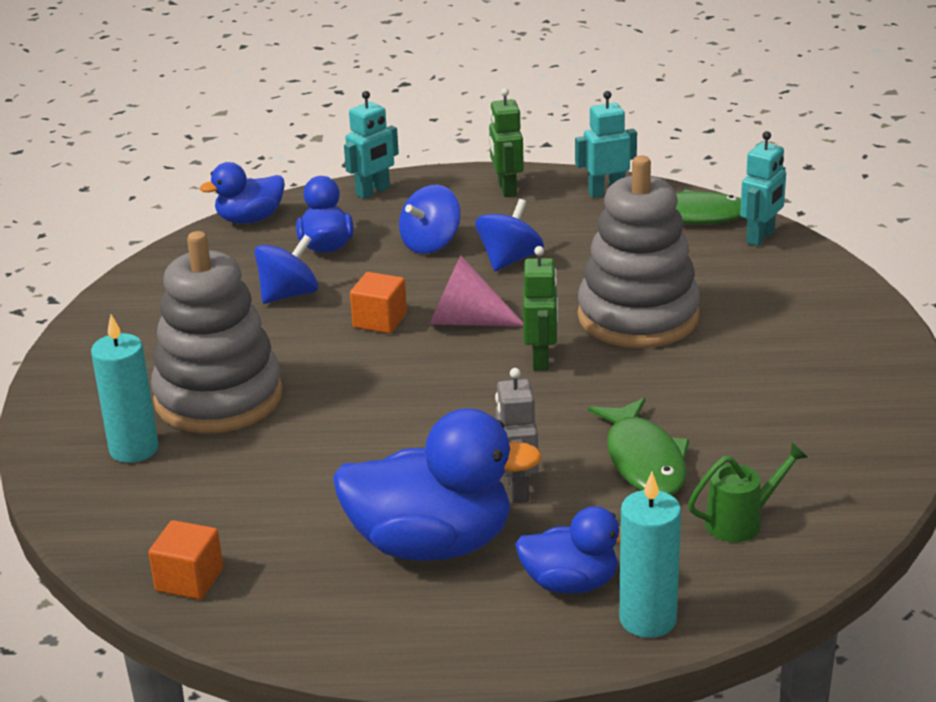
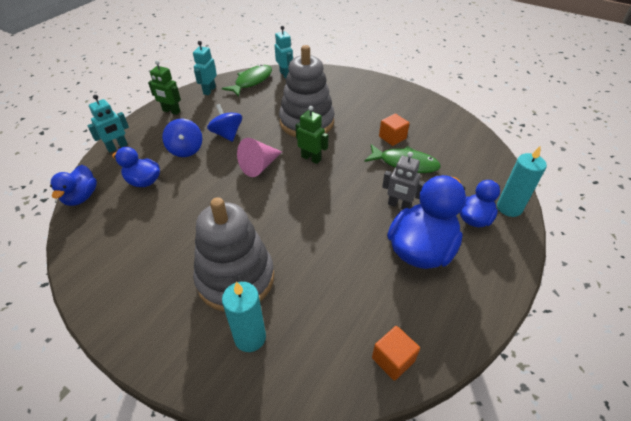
camera: 60 degrees left, 15 degrees up
blue spinning top [254,235,318,304] -> none
turquoise robot [344,91,399,199] -> turquoise robot turned 60 degrees clockwise [87,94,129,152]
orange cube [350,272,407,334] -> orange cube moved to [379,114,410,146]
green watering can [688,442,808,542] -> none

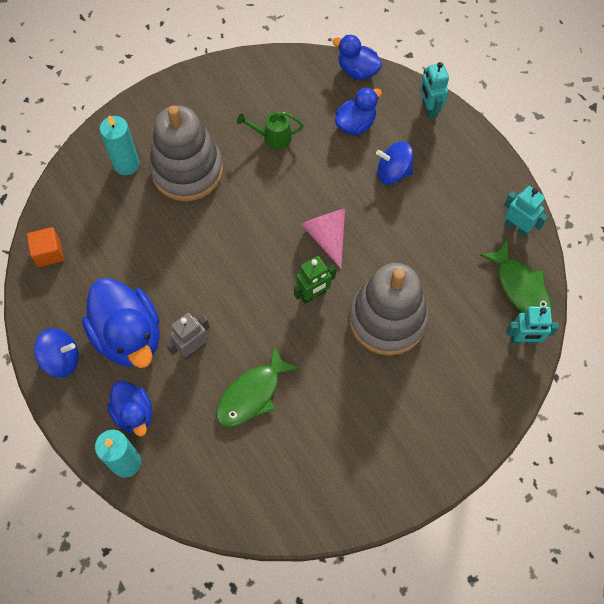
camera: 115 degrees right, 20 degrees up
green robot [148,60,181,115] -> none
blue spinning top [207,104,242,142] -> blue spinning top moved to [34,328,79,378]
orange cube [379,114,410,146] -> none
none -> green watering can [237,111,304,149]

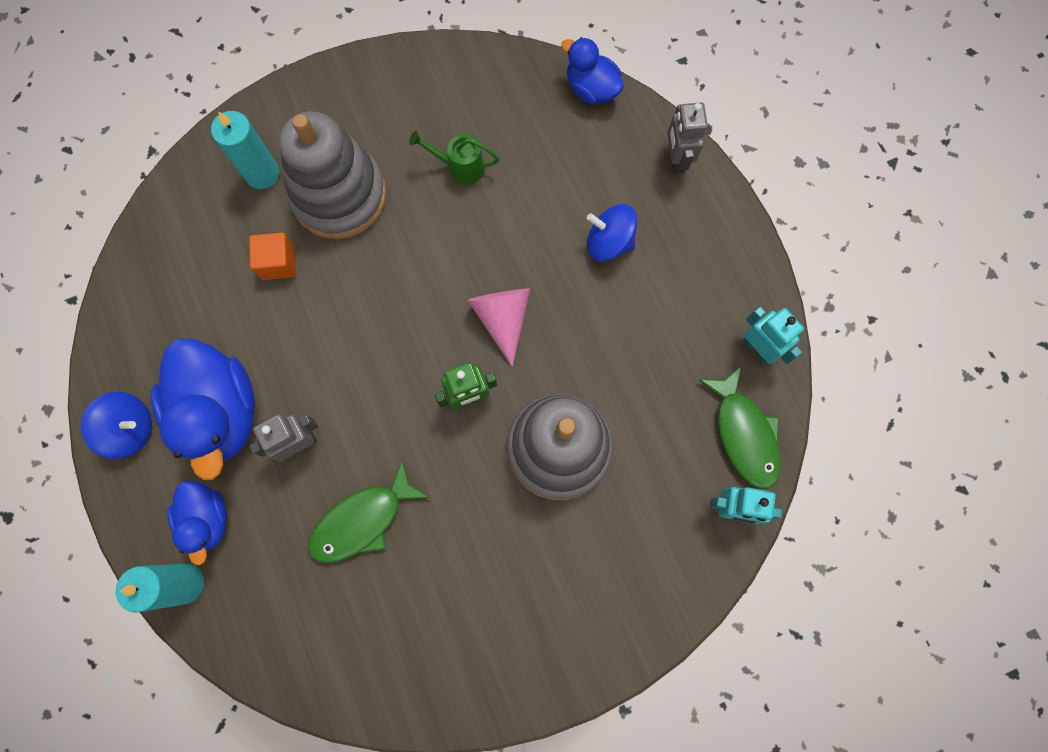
camera: 10 degrees right, 10 degrees up
orange cube [27,227,64,267] -> orange cube moved to [249,232,296,280]
blue duck [335,87,382,135] -> none
turquoise robot [420,62,449,119] -> grey robot [667,103,708,174]

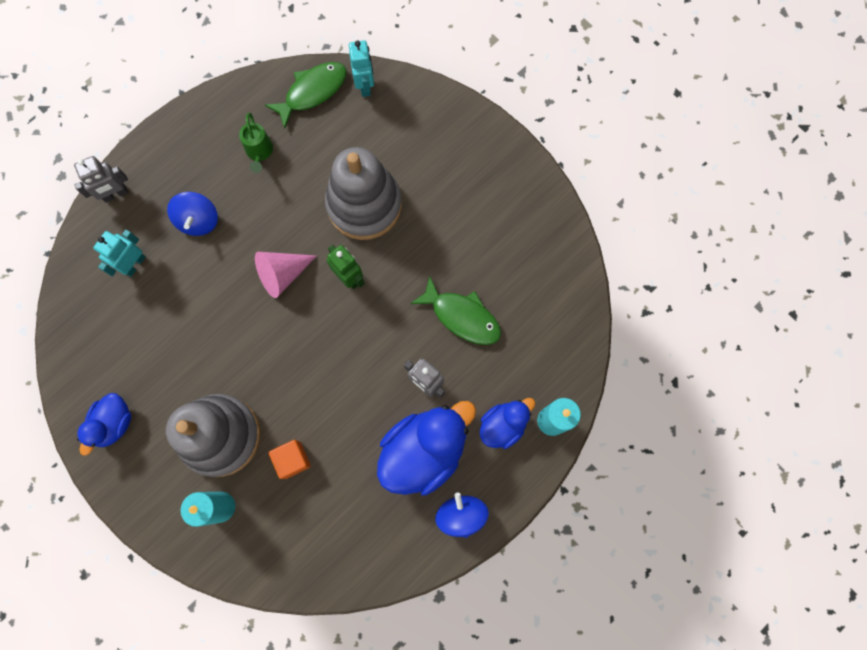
camera: 110 degrees left, 0 degrees up
green watering can [409,131,500,185] -> green watering can moved to [239,112,273,173]
blue duck [561,37,624,104] -> blue duck moved to [77,393,131,456]
turquoise robot [743,306,804,365] -> turquoise robot moved to [93,229,145,277]

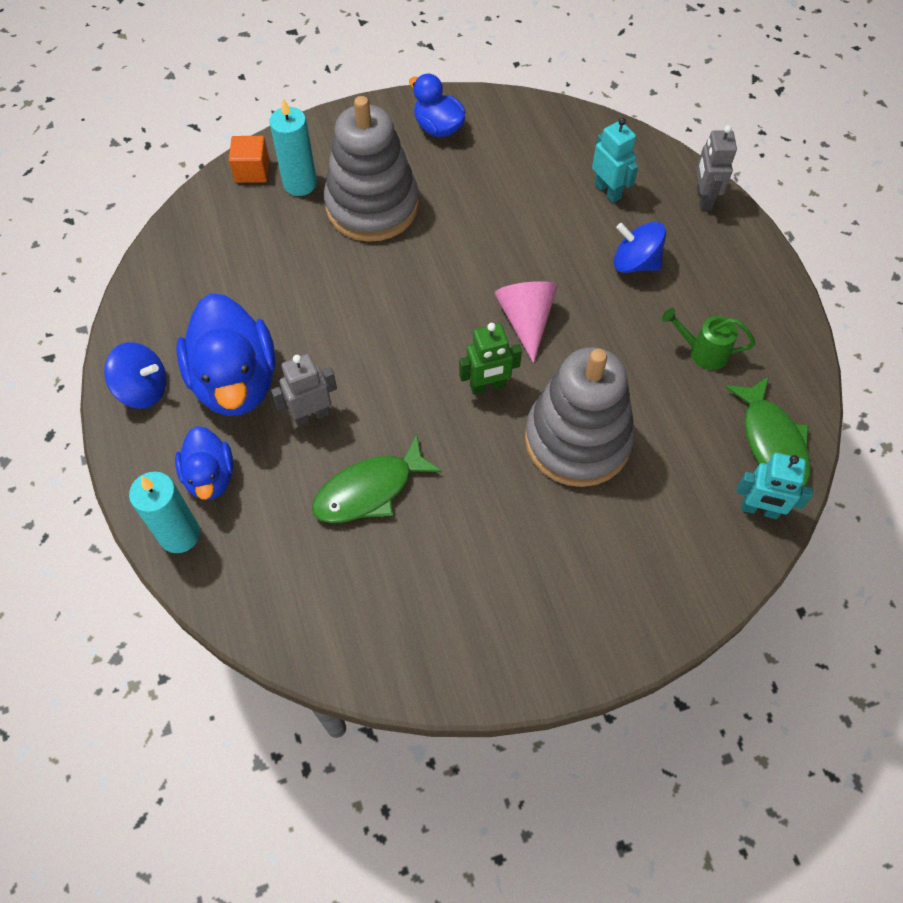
camera: 115 degrees right, 15 degrees down
orange cube [269,440,311,479] -> orange cube moved to [229,136,269,183]

